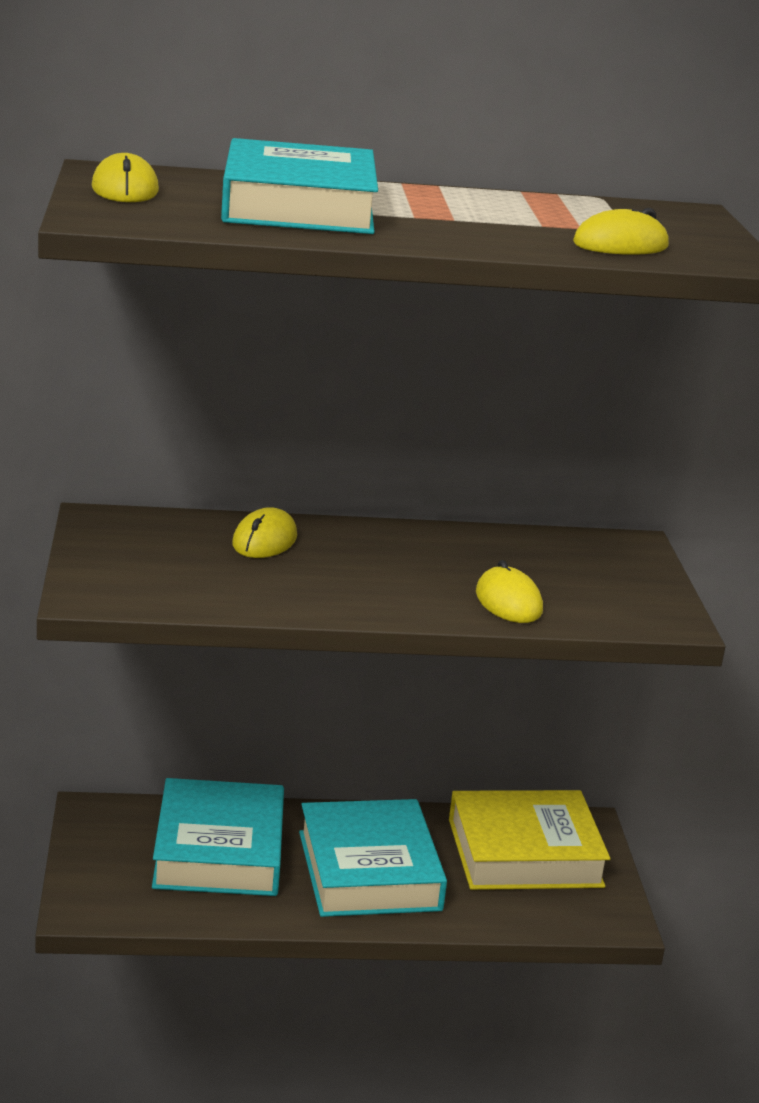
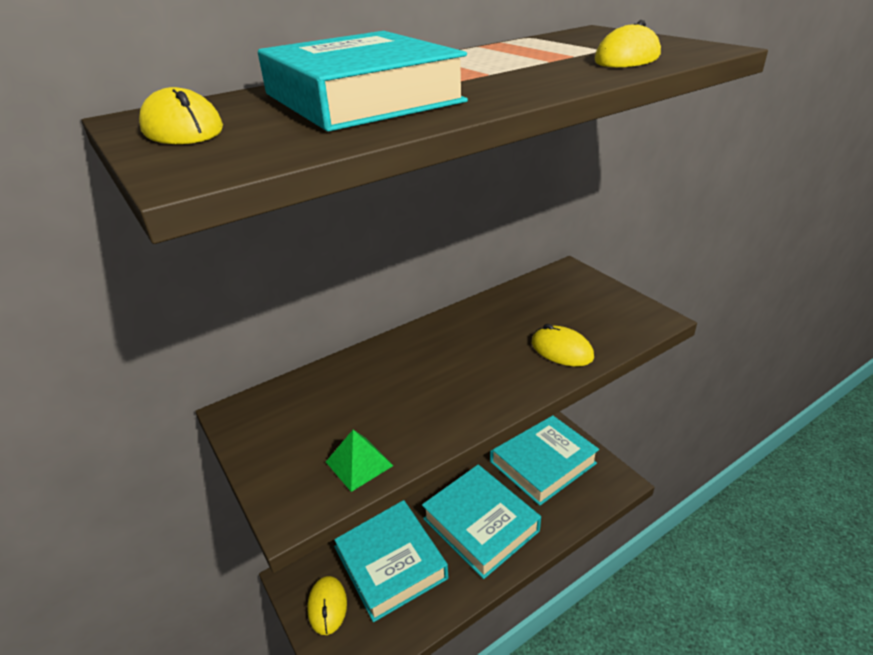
camera: 25 degrees left, 10 degrees up
yellow mouse [232,507,297,558] -> yellow mouse moved to [307,576,347,635]
yellow book [449,790,610,890] -> turquoise book [490,416,599,506]
none -> green pyramid [326,430,393,492]

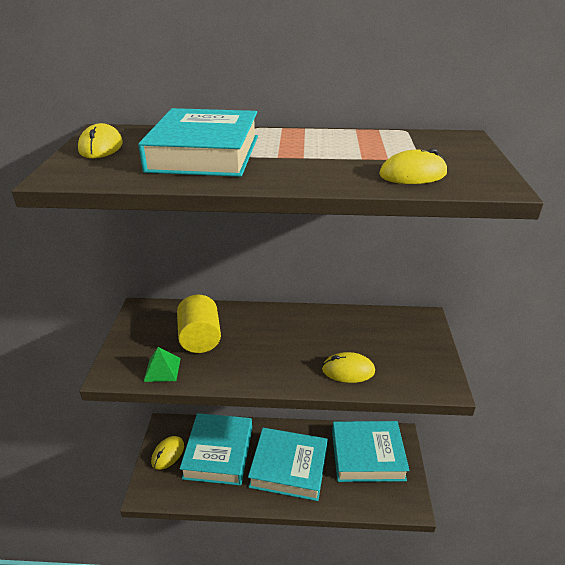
camera: 35 degrees right, 0 degrees up
turquoise book [422,465,541,579] -> turquoise book turned 75 degrees counterclockwise [248,428,328,501]
yellow mouse [532,324,594,367] -> yellow mouse turned 75 degrees counterclockwise [322,352,375,383]
none -> yellow cylinder [177,295,221,353]

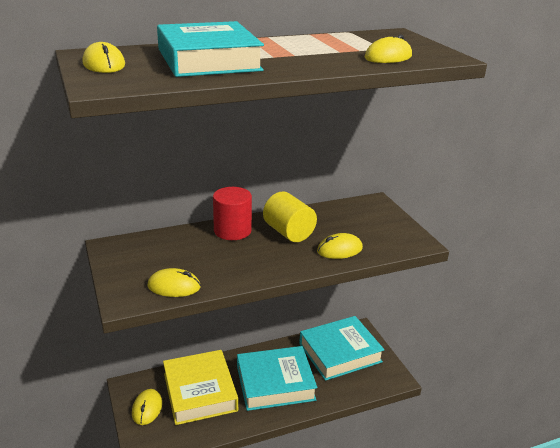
camera: 25 degrees left, 5 degrees down
green pyramid [144,347,181,382] -> yellow mouse [147,268,201,297]
yellow cylinder [177,295,221,353] -> yellow cylinder moved to [263,192,317,242]
turquoise book [180,413,252,485] -> yellow book [163,350,238,425]
none -> red cylinder [213,187,252,240]

